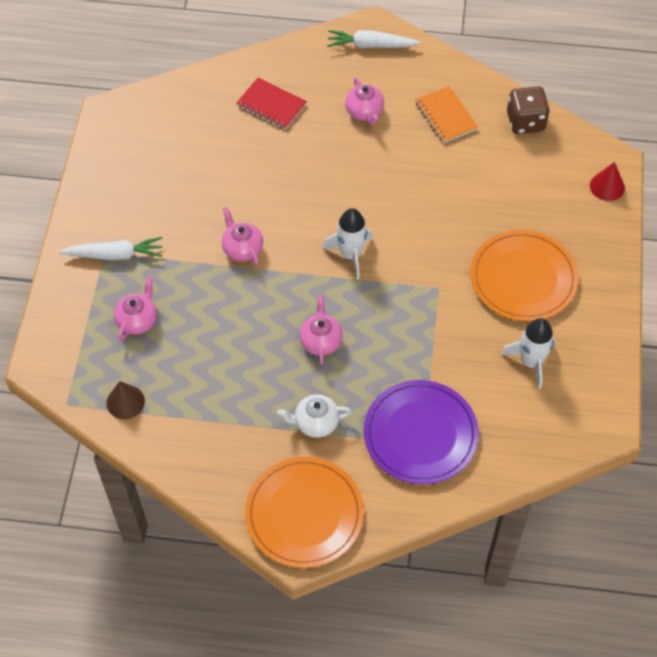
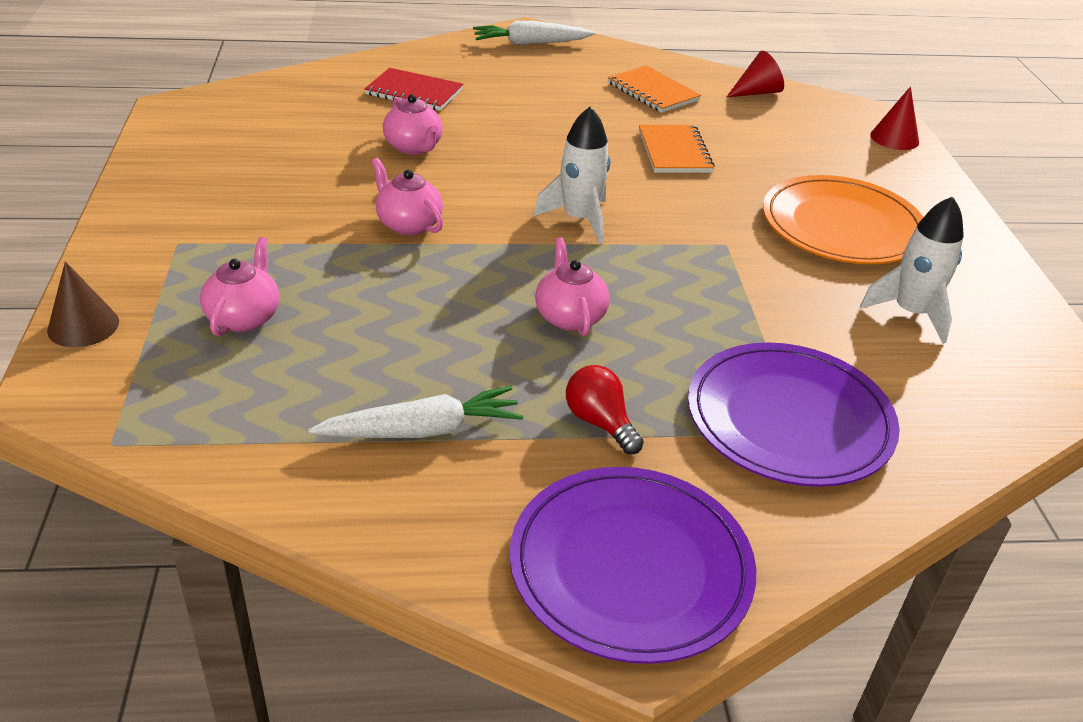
camera: 15 degrees left, 20 degrees down
white carrot [60,237,163,261] -> white carrot moved to [308,386,523,438]
brown cone [106,381,145,419] -> brown cone moved to [47,261,119,347]
orange plate [245,457,364,568] -> purple plate [510,467,756,664]
white teapot [277,395,352,438] -> red light bulb [566,365,644,454]
pink teapot [345,77,384,125] -> pink teapot moved to [383,94,443,155]
brown dice [507,86,550,134] -> red cone [727,51,784,97]
none -> orange notebook [639,125,714,173]

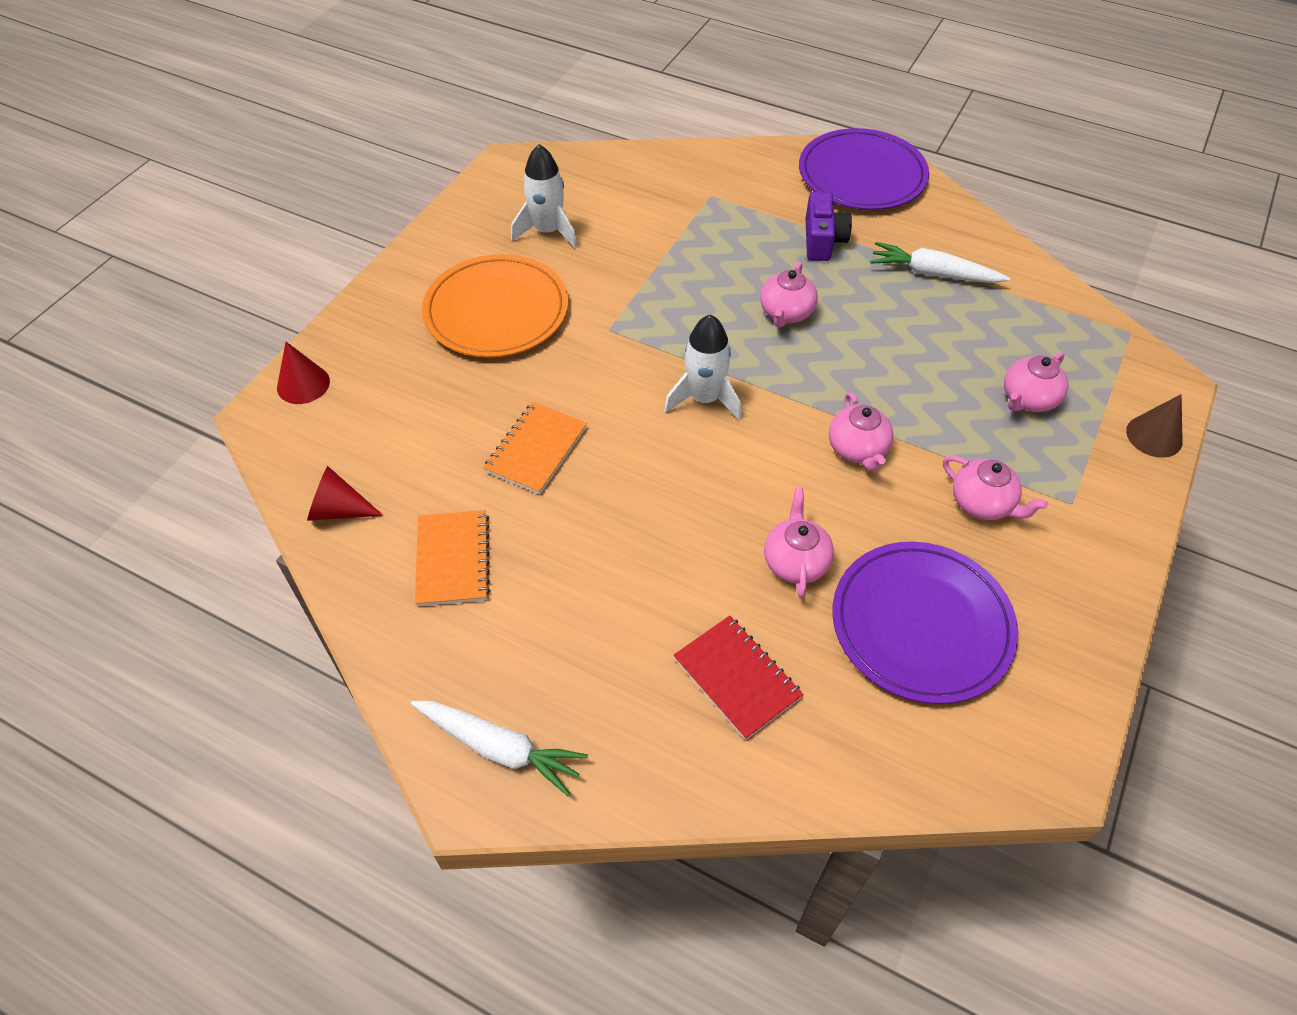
camera: 145 degrees left, 15 degrees up
red light bulb [566,365,644,454] -> purple camera [806,192,852,261]
purple plate [688,342,900,487] -> purple plate moved to [832,542,1018,704]
none -> pink teapot [943,455,1048,520]

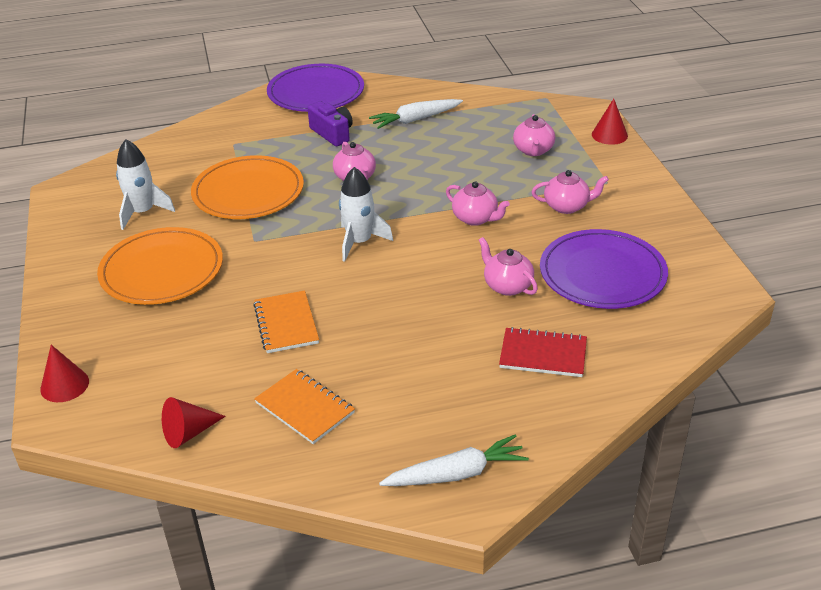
camera: 40 degrees left, 15 degrees down
brown cone [1126,394,1183,458] -> red cone [592,99,628,145]
none -> orange plate [191,155,304,219]

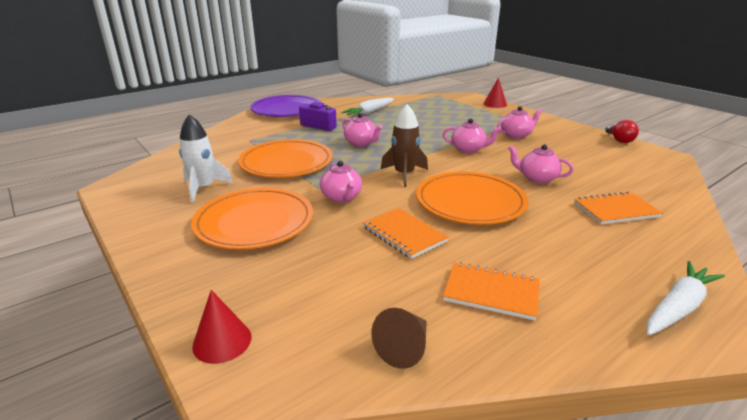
camera: 25 degrees left, 10 degrees down
red cone [162,397,226,448] -> brown cone [371,308,427,369]
white rocket [339,167,393,262] -> brown rocket [381,104,428,187]
red notebook [499,327,587,377] -> orange notebook [574,191,663,224]
pink teapot [513,114,555,156] -> pink teapot moved to [320,161,362,203]
purple plate [540,229,668,309] -> none
none -> orange plate [416,172,528,225]
none -> red light bulb [605,120,639,143]

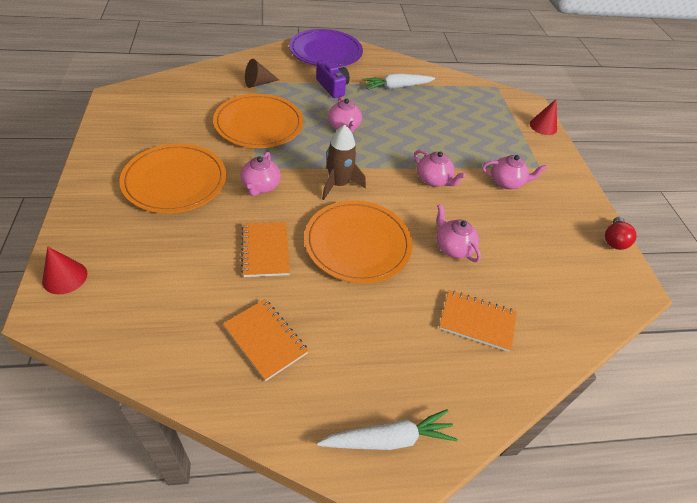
camera: 25 degrees right, 20 degrees up
white rocket [179,114,233,202] -> none
brown cone [371,308,427,369] -> brown cone moved to [245,59,279,88]

